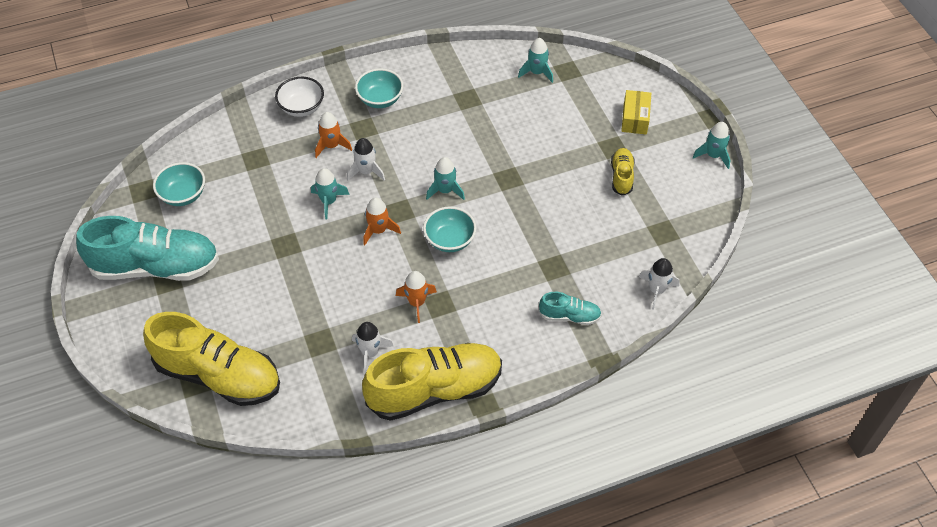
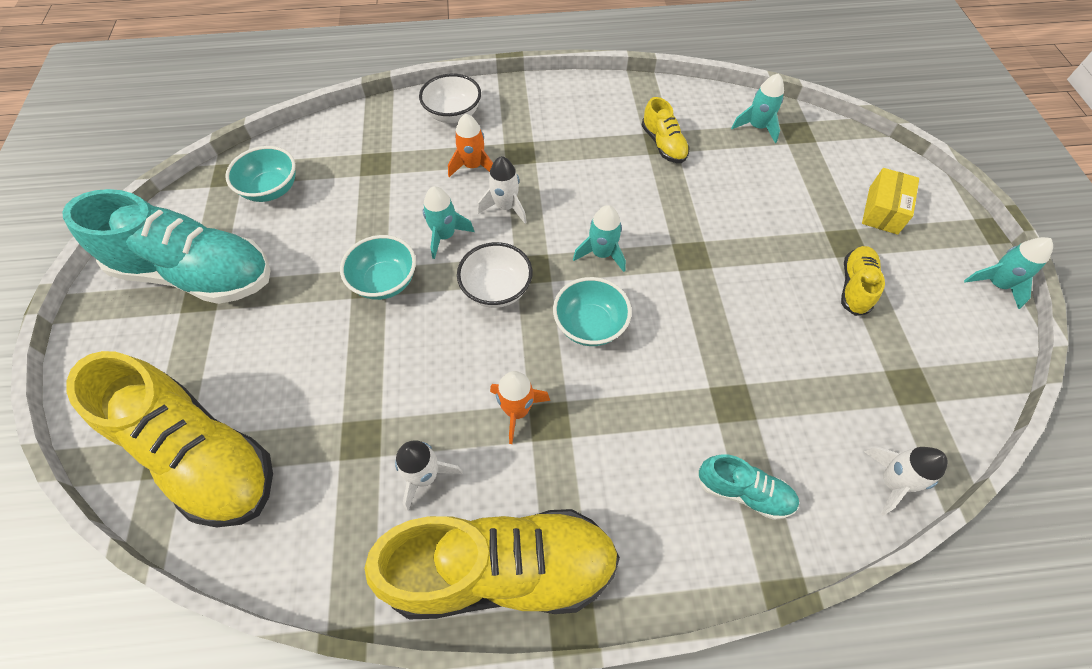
camera: 15 degrees right, 5 degrees up
turquoise bowl [355,68,403,108] -> turquoise bowl moved to [340,235,416,300]
orange rocket [363,198,401,245] -> white bowl [457,242,533,308]
none -> yellow shoe [641,97,690,163]

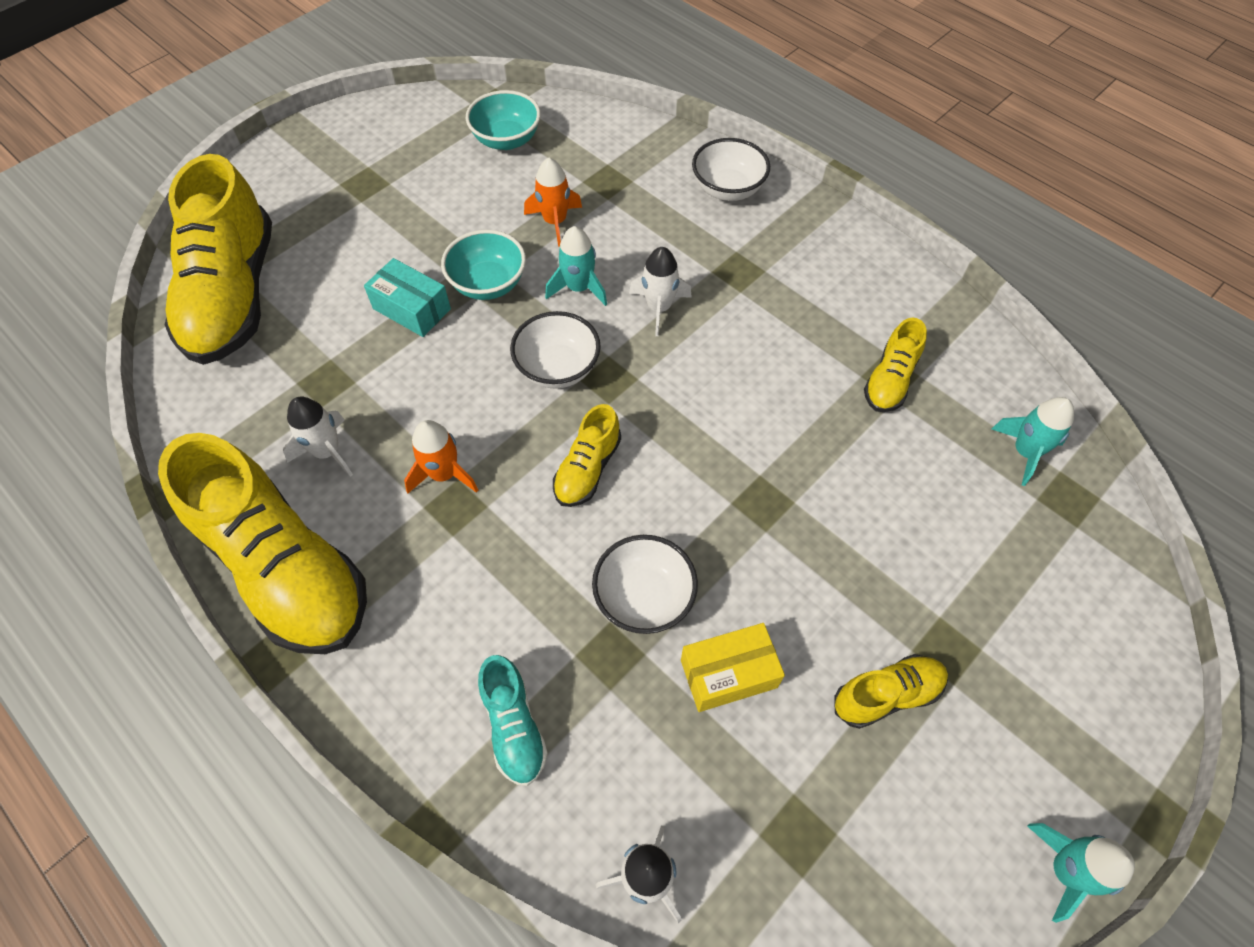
camera: 50 degrees right, 0 degrees up
turquoise shoe [62,189,271,304] -> none
orange rocket [448,114,493,177] -> orange rocket moved to [524,158,582,247]
turquoise bowl [553,277,632,346] -> yellow shoe [553,404,621,507]
turquoise rocket [573,205,626,272] -> none
yellow box [862,168,919,235] -> yellow box moved to [681,623,785,712]
none -> turquoise box [364,258,451,337]
none -> white bowl [592,535,698,634]

